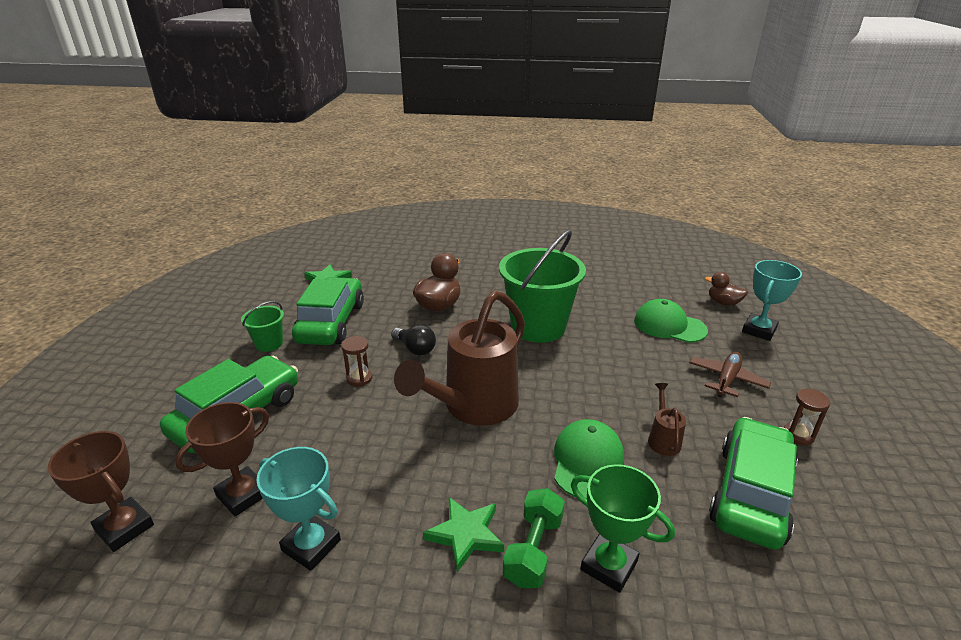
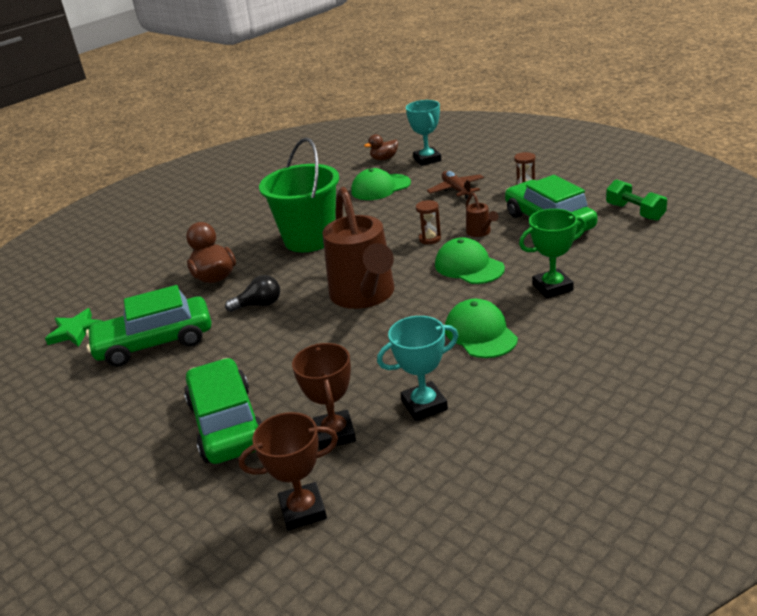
camera: 50 degrees left, 0 degrees up
green bucket [241,301,284,352] -> none
green car [292,277,364,345] -> green car turned 60 degrees counterclockwise [86,285,211,367]
brown hourglass [341,336,373,386] -> brown hourglass moved to [416,200,441,244]
green star [423,497,504,572] -> green cap [445,299,518,358]
green dumbbell [503,488,565,588] -> green dumbbell moved to [606,179,667,221]
brown watering can [648,383,686,456] -> brown watering can turned 150 degrees counterclockwise [466,193,499,237]

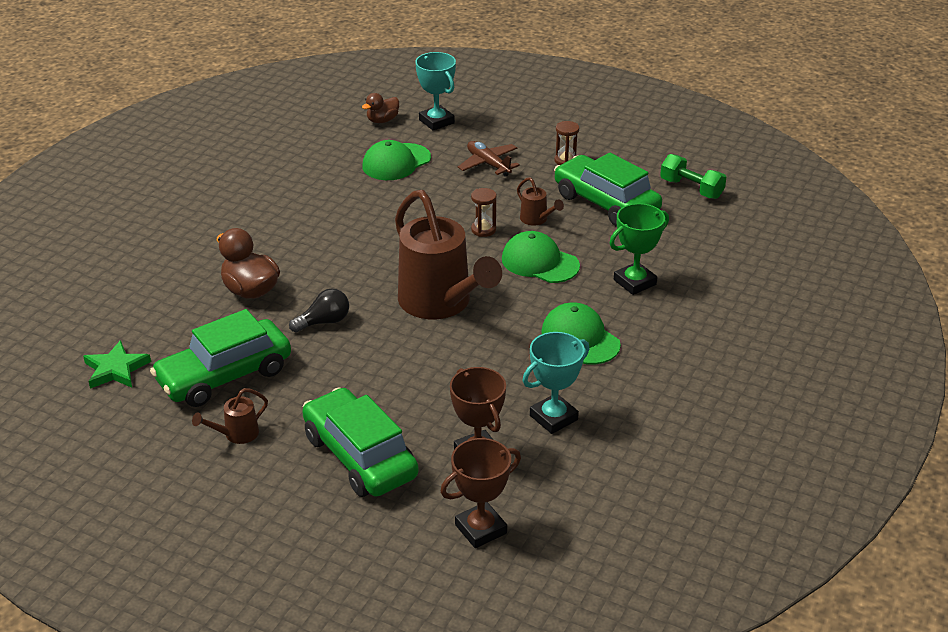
camera: 20 degrees left, 5 degrees up
green bucket [259,138,339,252] -> none
none -> brown watering can [192,388,268,444]

